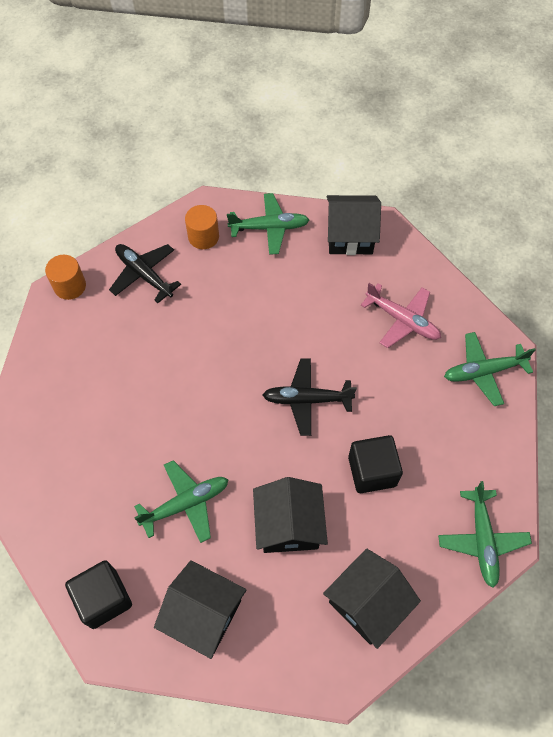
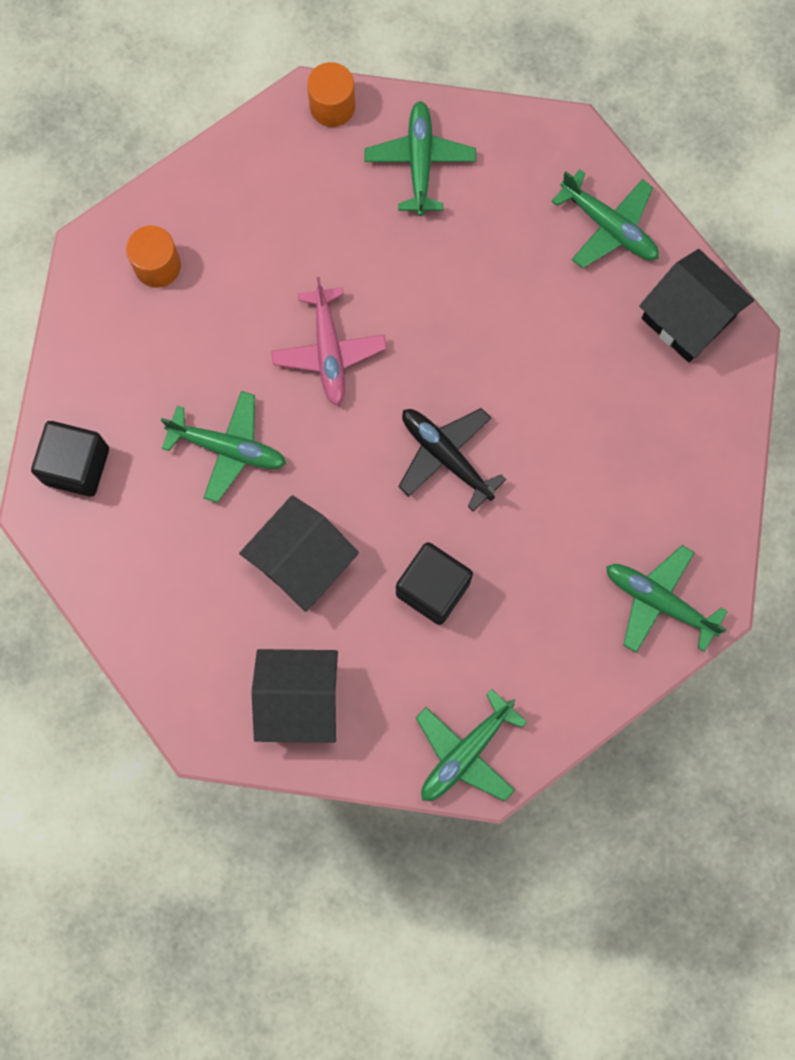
camera: 45 degrees right, 15 degrees up
black plane [109,244,181,303] -> green plane [365,101,476,216]
black house [154,560,246,659] -> none
orange cylinder [185,205,219,249] -> orange cylinder moved to [126,226,181,288]
pink plane [361,283,441,348] -> pink plane moved to [271,277,387,406]

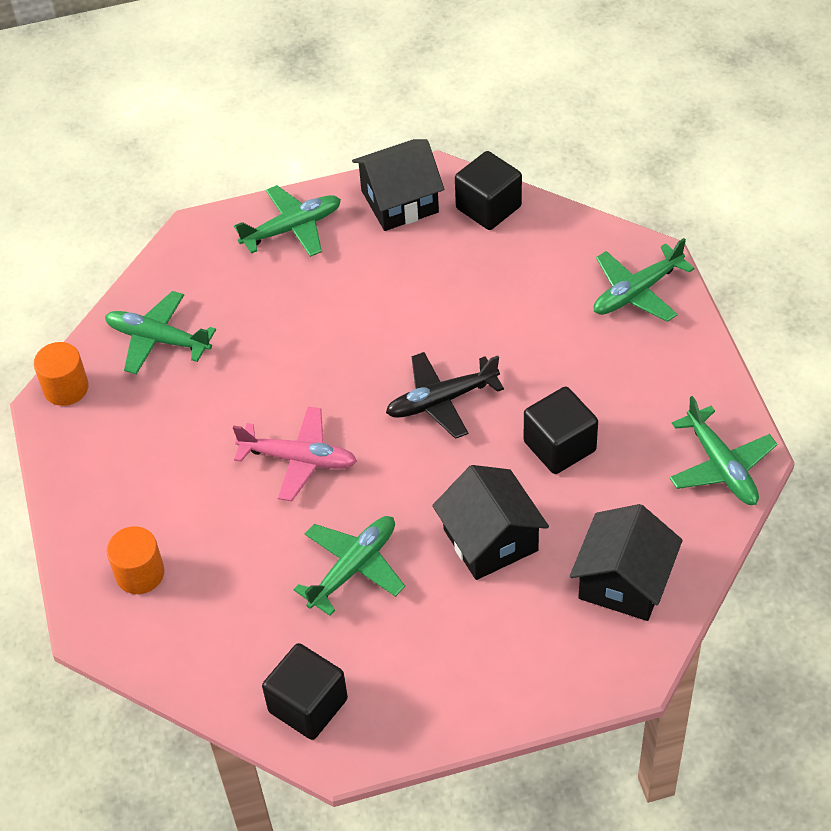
camera: 65 degrees left, 25 degrees down
none -> black cube [455,151,522,230]

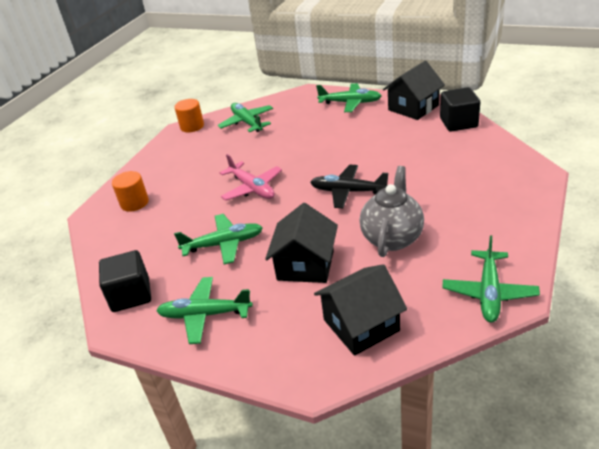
camera: 40 degrees right, 15 degrees down
black house [352,139,444,231] -> black house turned 60 degrees counterclockwise [383,61,445,120]
black cube [524,387,598,474] -> grey teapot [360,166,424,257]
green plane [593,238,694,322] -> green plane moved to [156,277,253,344]

